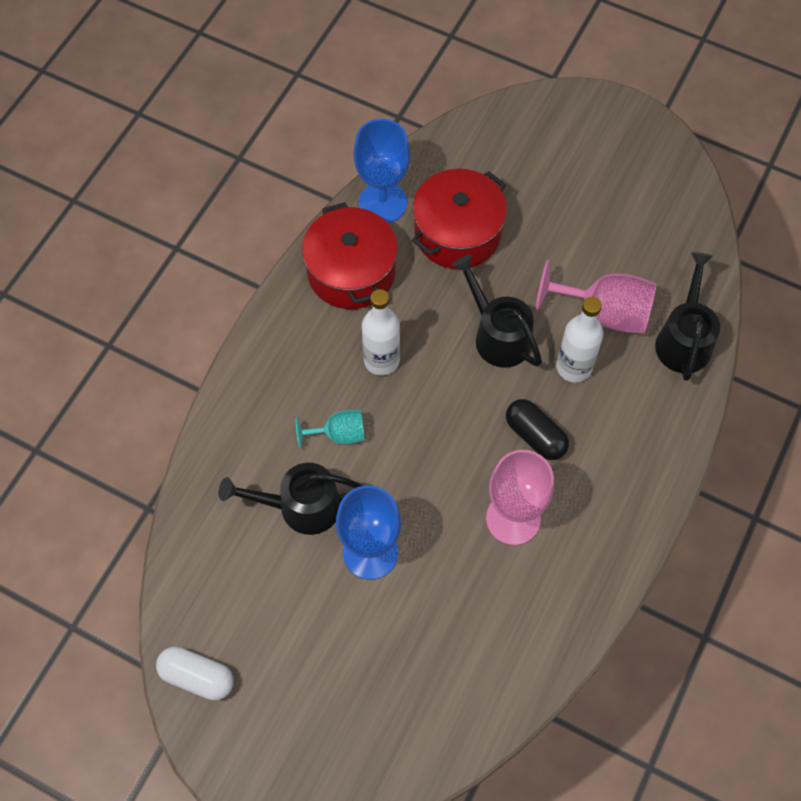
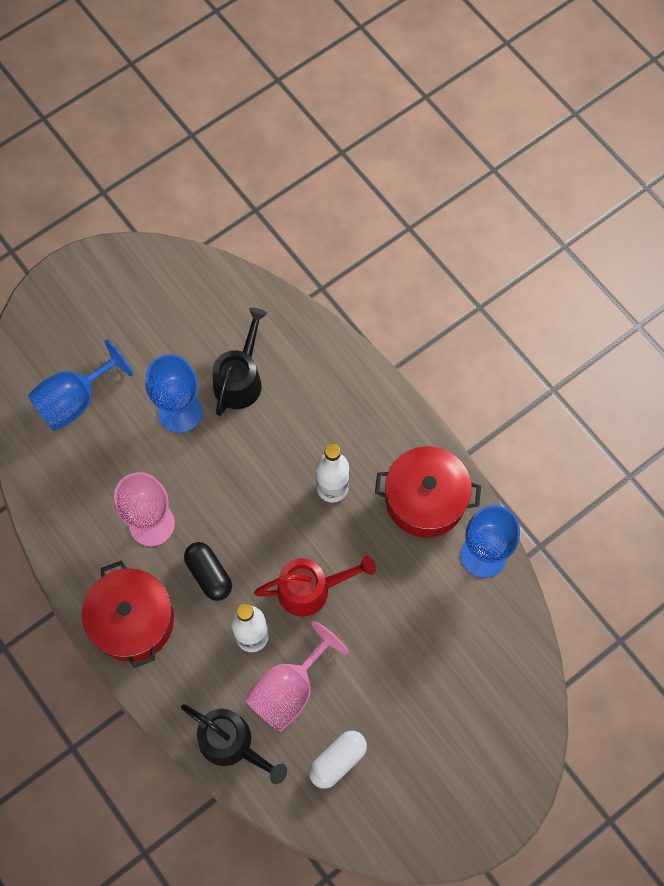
camera: 115 degrees right, 5 degrees up
white capsule [156,646,234,701] -> white capsule moved to [309,731,367,789]
turquoise goblet [296,410,365,448] -> none
red pot [412,169,507,269] -> red pot moved to [82,560,174,668]
black watering can [452,255,542,368] -> red watering can [254,555,376,617]
black capsule [506,399,569,460] -> black capsule turned 75 degrees clockwise [184,542,232,601]
none -> blue goblet [28,339,133,431]

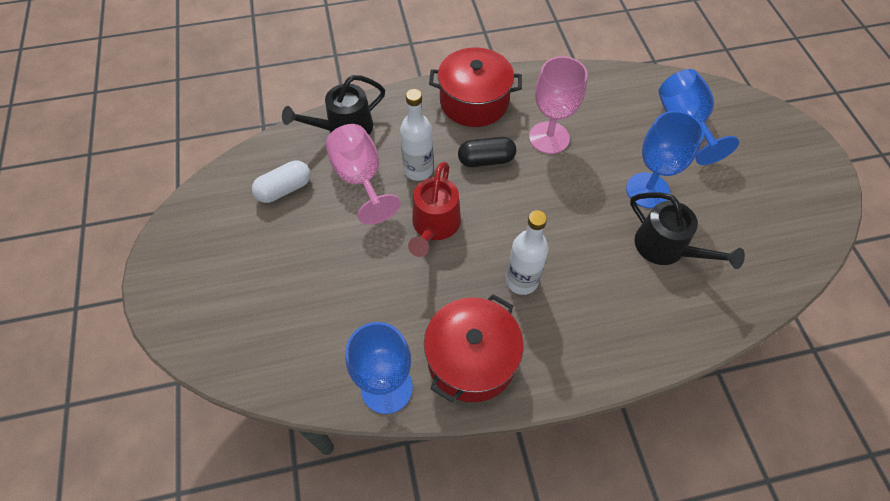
camera: 115 degrees right, 10 degrees down
white capsule [309,731,367,789] -> white capsule turned 75 degrees clockwise [252,161,311,203]

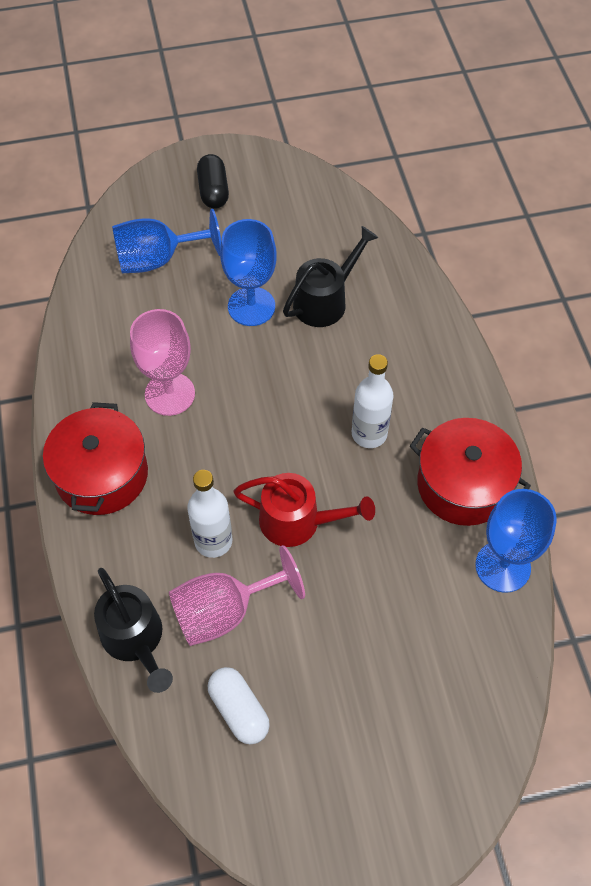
camera: 90 degrees left, 0 degrees up
black capsule [458,137,516,167] -> black capsule moved to [197,154,229,209]

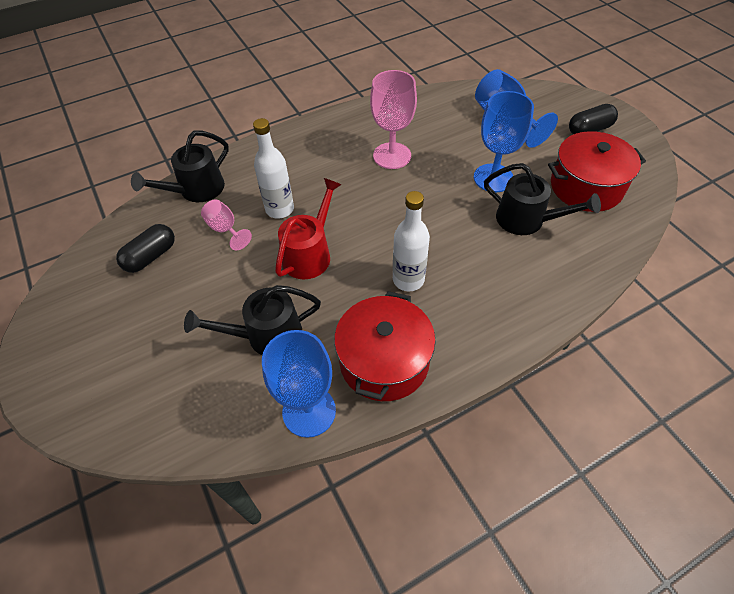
camera: 75 degrees right, 5 degrees down
red pot [43,402,148,515] -> red pot moved to [548,131,646,212]
pink goblet [169,545,305,646] -> pink goblet [201,200,252,250], size x0.57
white capsule [208,667,270,744] -> black capsule [116,224,175,273]
red watering can [233,473,375,547] -> red watering can turned 150 degrees counterclockwise [275,178,342,279]
none -> black watering can [184,285,321,355]

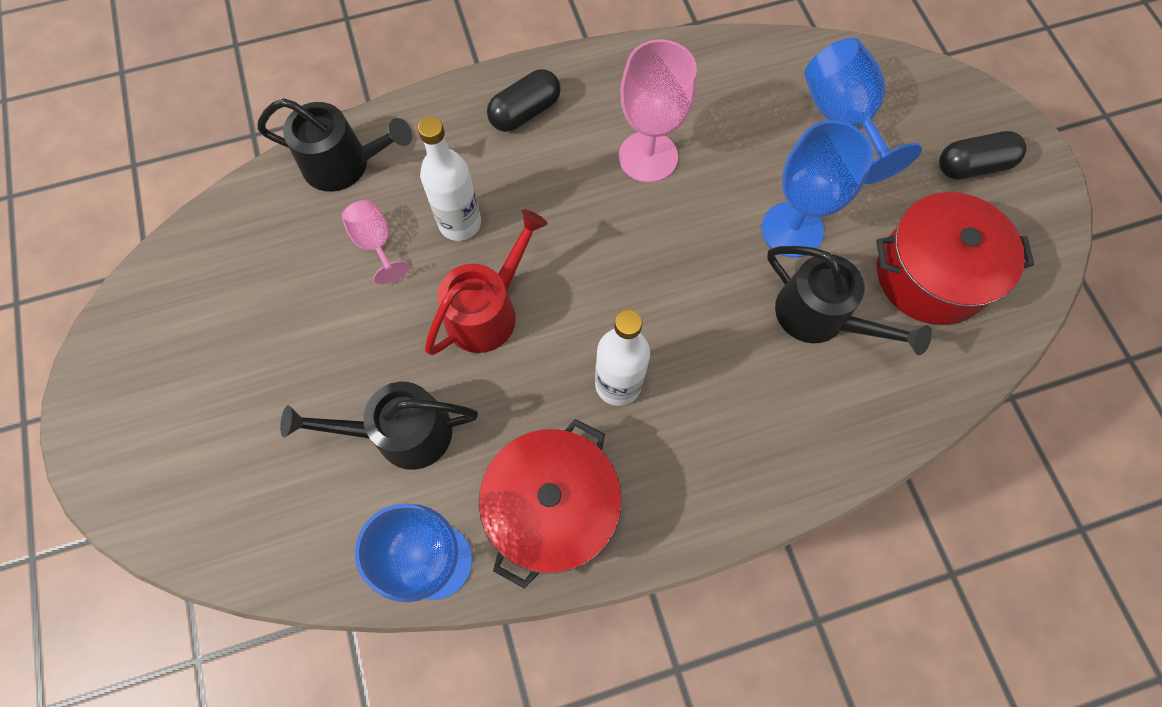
camera: 10 degrees right, 15 degrees up
black capsule [116,224,175,273] -> black capsule moved to [487,69,561,132]
black watering can [131,131,229,202] -> black watering can turned 135 degrees counterclockwise [257,98,412,192]

